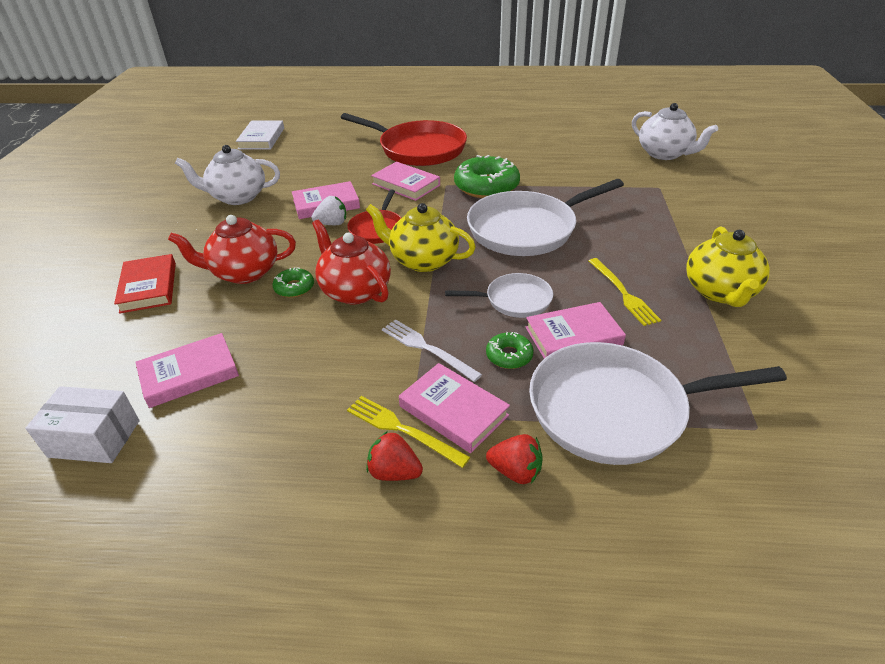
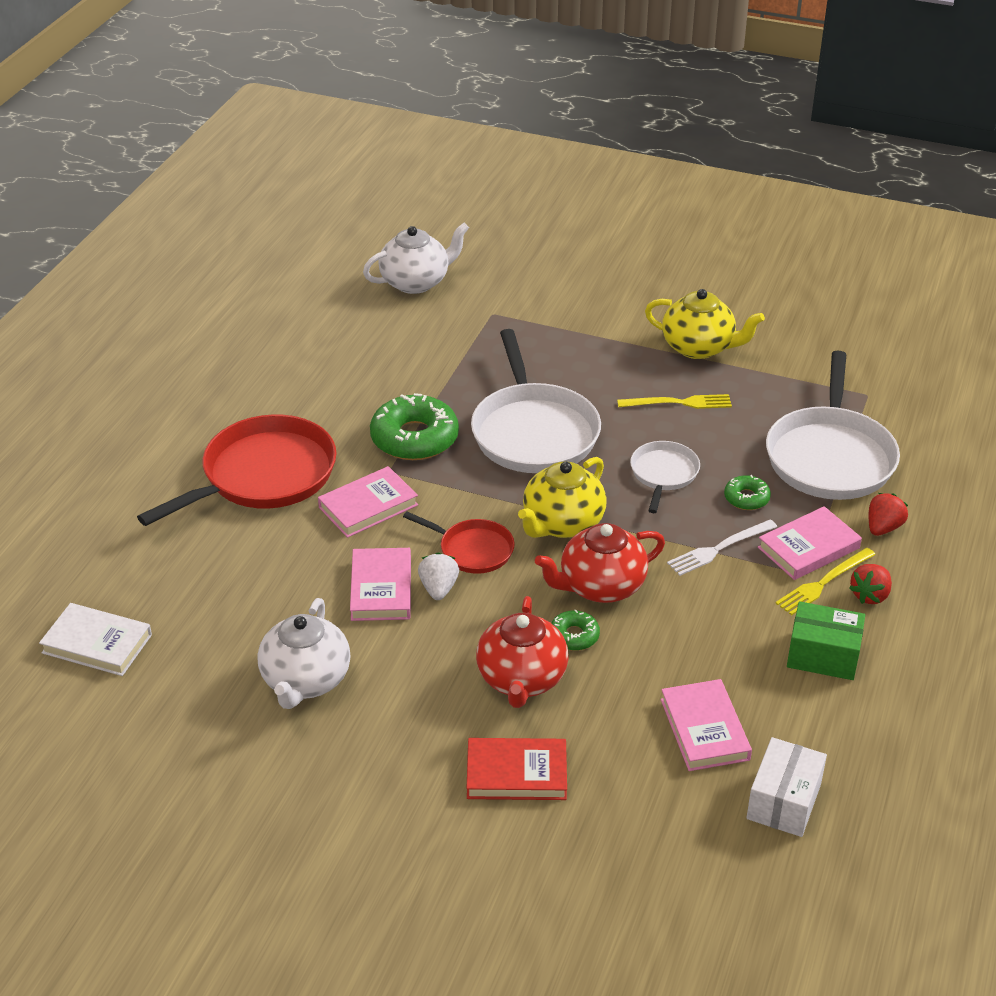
camera: 75 degrees left, 0 degrees up
pink book [525,302,626,359] -> none
none -> green box [787,601,865,680]

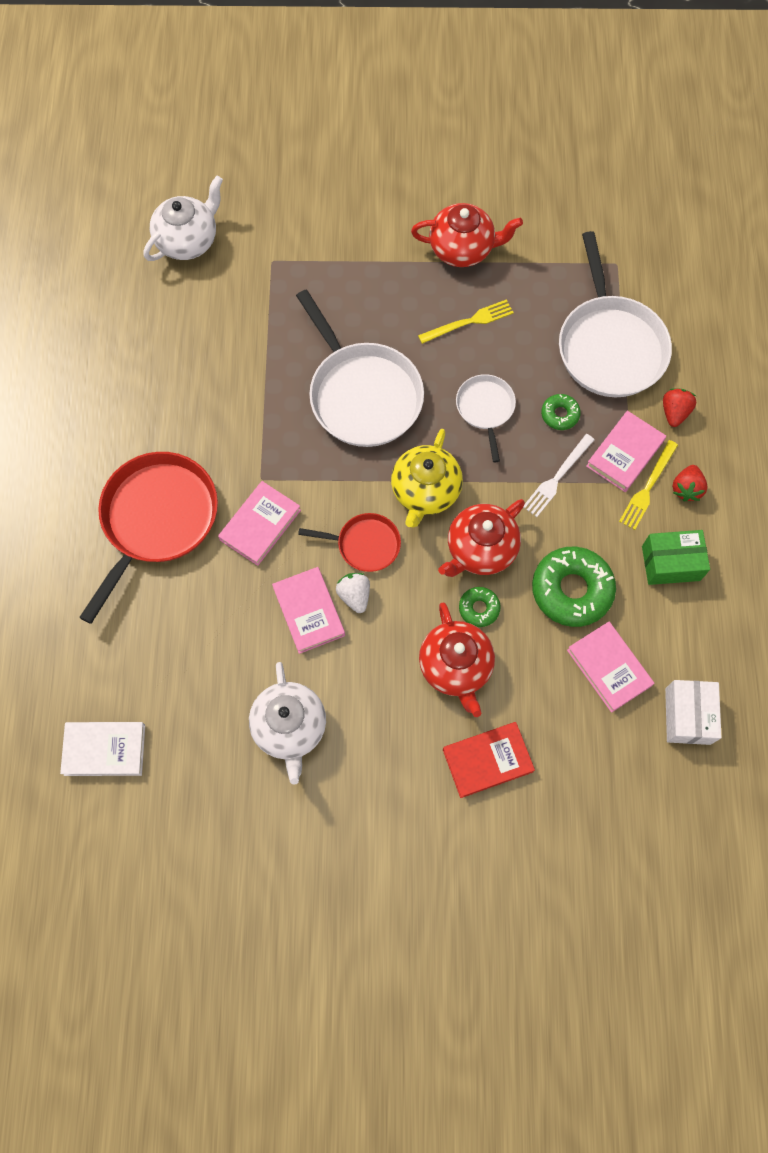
camera: 20 degrees left, 30 degrees up
green donut [370,393,459,460] -> green donut moved to [532,547,616,627]
yellow teapot [645,289,765,359] -> red teapot [411,203,523,267]

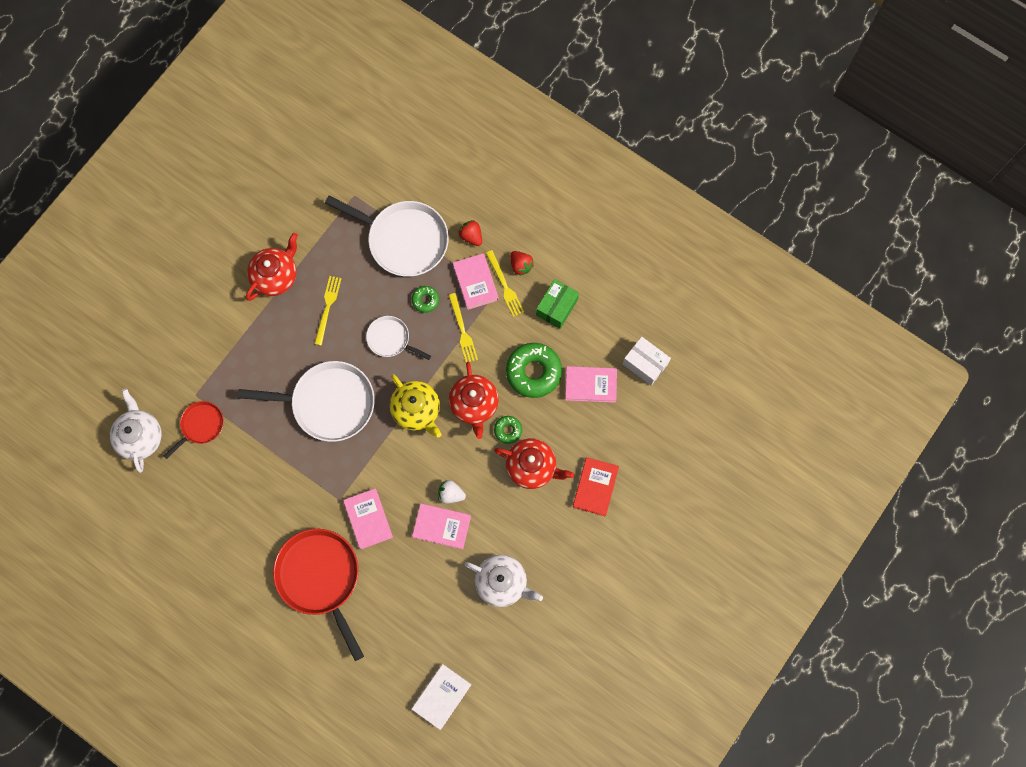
camera: 55 degrees left, 5 degrees up
red pan [298,513,401,572] -> red pan moved to [164,401,224,459]
white fork [523,434,595,517] -> yellow fork [448,293,478,362]

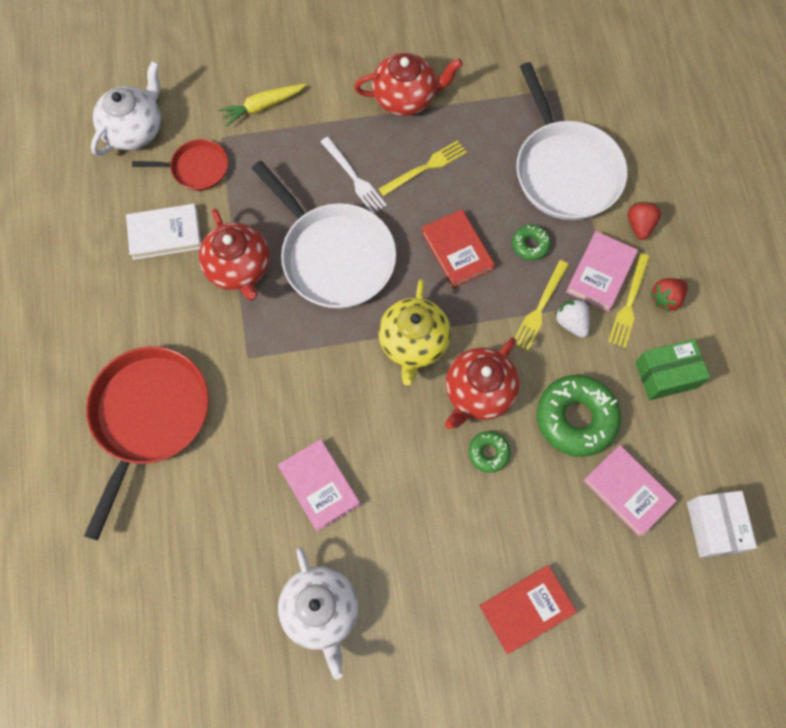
camera: 45 degrees right, 5 degrees down
pink book [343,488,393,549] -> none
white pan [366,316,431,360] -> red book [421,209,495,289]
white book [412,664,471,730] -> white book moved to [126,204,201,260]
white strawberry [438,480,466,504] -> white strawberry moved to [555,299,590,338]
red teapot [494,439,574,489] -> red teapot moved to [199,208,269,301]
red strawberry [510,251,534,276] -> red strawberry turned 45 degrees clockwise [651,278,688,312]
none -> yellow carrot [219,84,306,126]
none -> white fork [320,137,387,213]

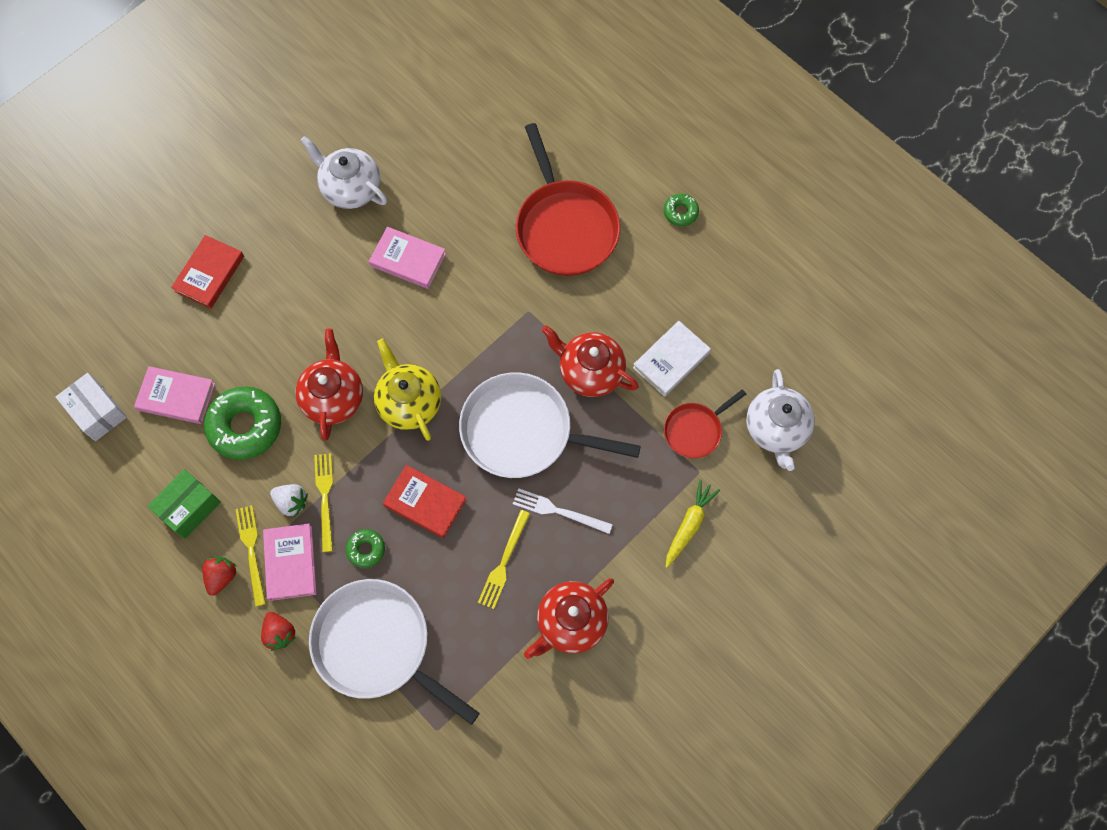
camera: 145 degrees right, 0 degrees up
green donut [468,431,511,473] -> green donut moved to [664,194,699,226]

